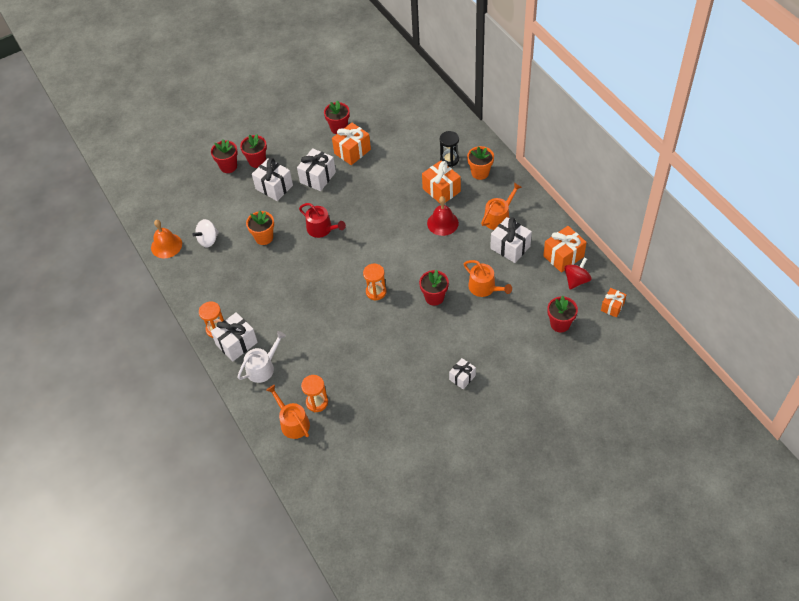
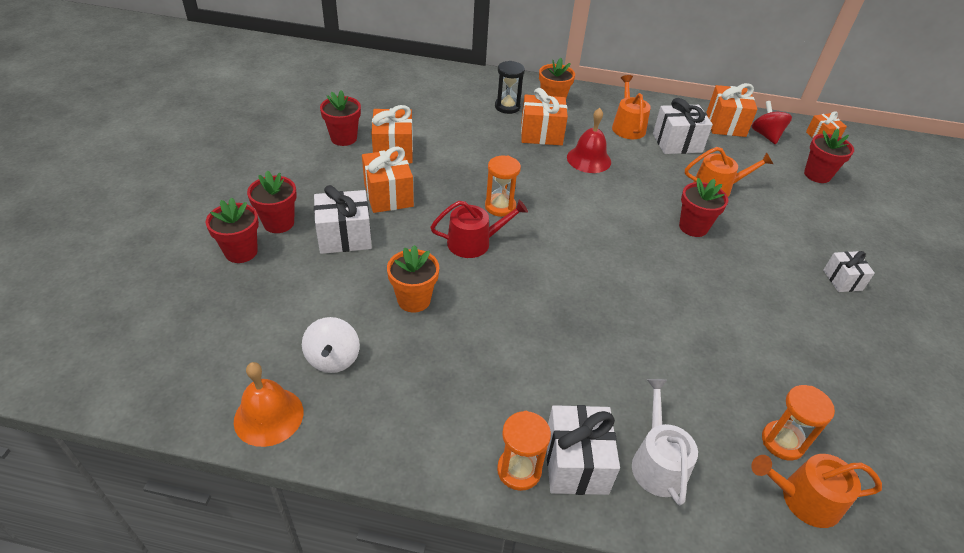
camera: 55 degrees left, 10 degrees down
white gift [297,148,336,191] -> orange gift [362,147,414,213]
orange hourglass [363,263,387,301] -> orange hourglass moved to [485,156,521,217]

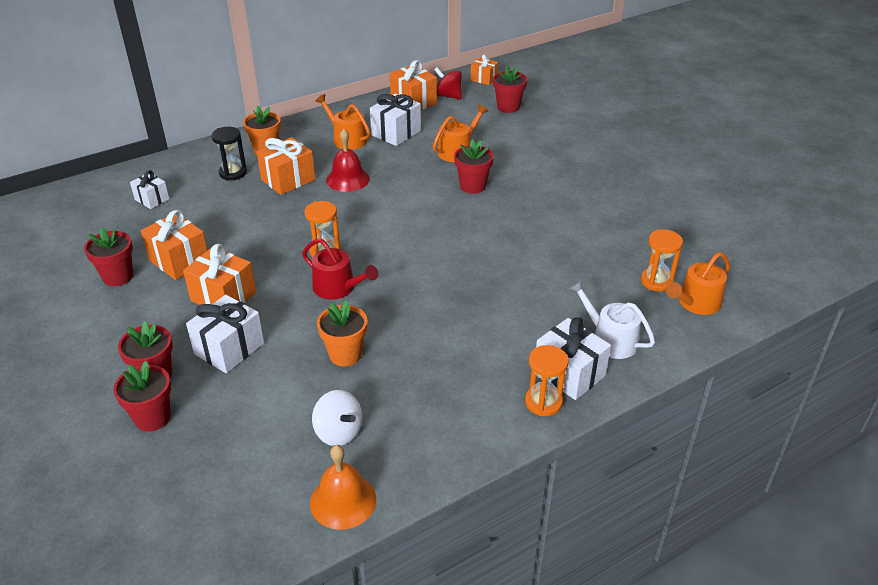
camera: 40 degrees left, 5 degrees down
red watering can [431,200,528,258] -> red watering can turned 90 degrees clockwise [302,238,378,300]
white gift [823,251,875,292] -> white gift moved to [130,170,169,209]

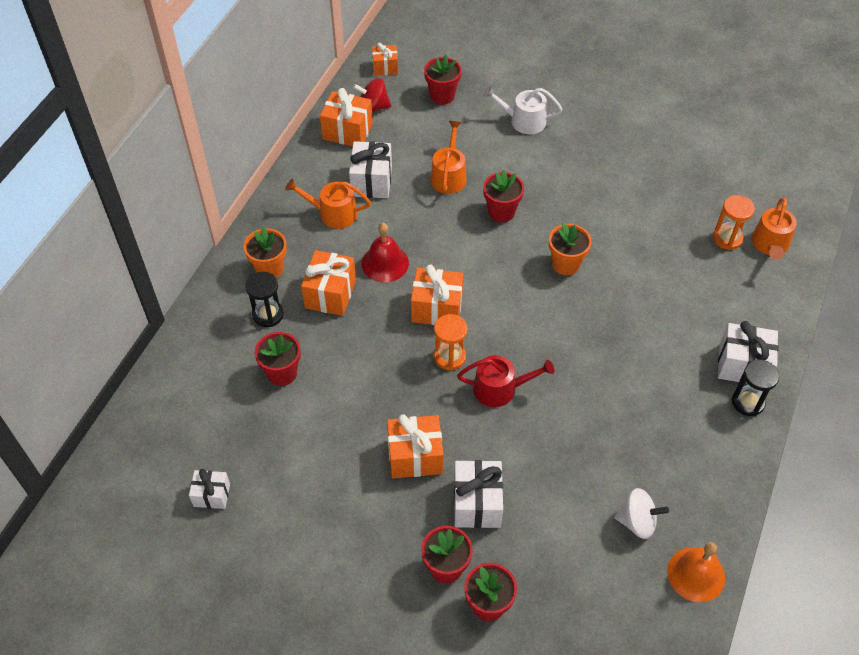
camera: 35 degrees left, 15 degrees up
red flower pot [84,227,133,286] -> red flower pot moved to [254,332,301,386]
white gift [130,170,169,209] -> white gift moved to [189,469,230,509]
orange gift [141,210,208,280] -> orange gift moved to [411,264,463,325]
orange flower pot [317,300,367,366] -> orange flower pot moved to [549,222,591,275]
orange hourglass [525,345,569,416] -> black hourglass [732,359,779,416]
white watering can [569,280,655,359] -> white watering can moved to [483,86,562,134]

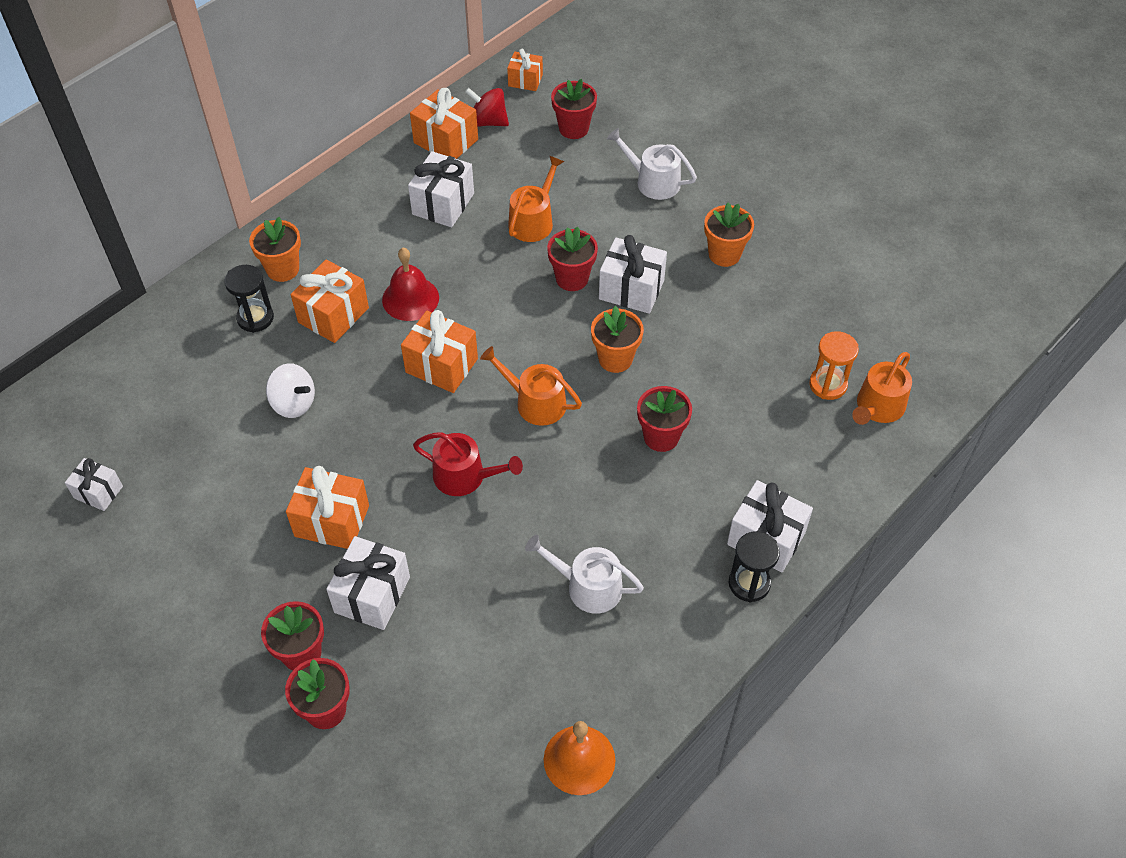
camera: 20 degrees right, 0 degrees up
red flower pot [254,332,301,386] -> red flower pot moved to [637,386,692,452]
orange watering can [285,179,371,229] -> orange watering can moved to [480,346,582,426]
orange hourglass [434,314,467,371] -> none
white spinning top [614,488,669,539] -> white spinning top moved to [266,363,315,418]
none -> white watering can [525,535,644,614]
none -> white gift [599,235,667,314]
none -> orange flower pot [704,203,754,267]

